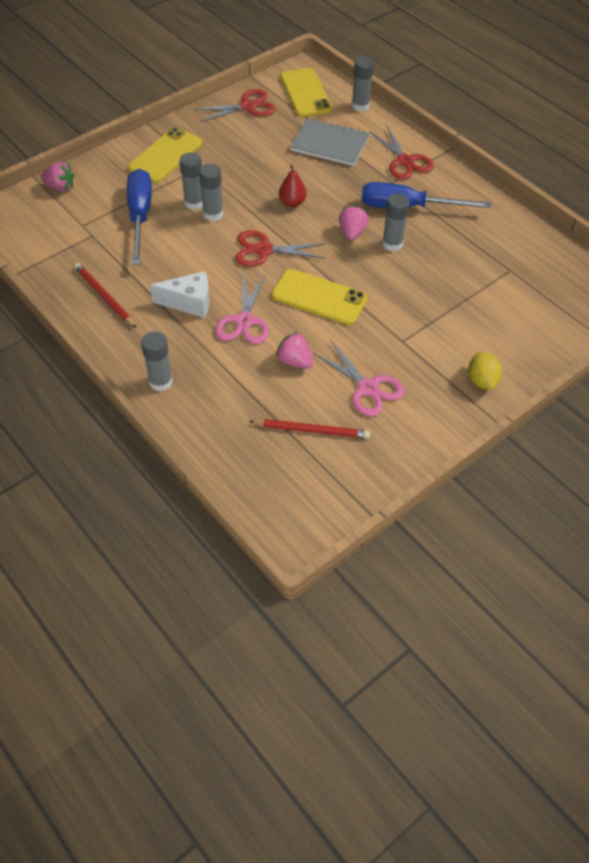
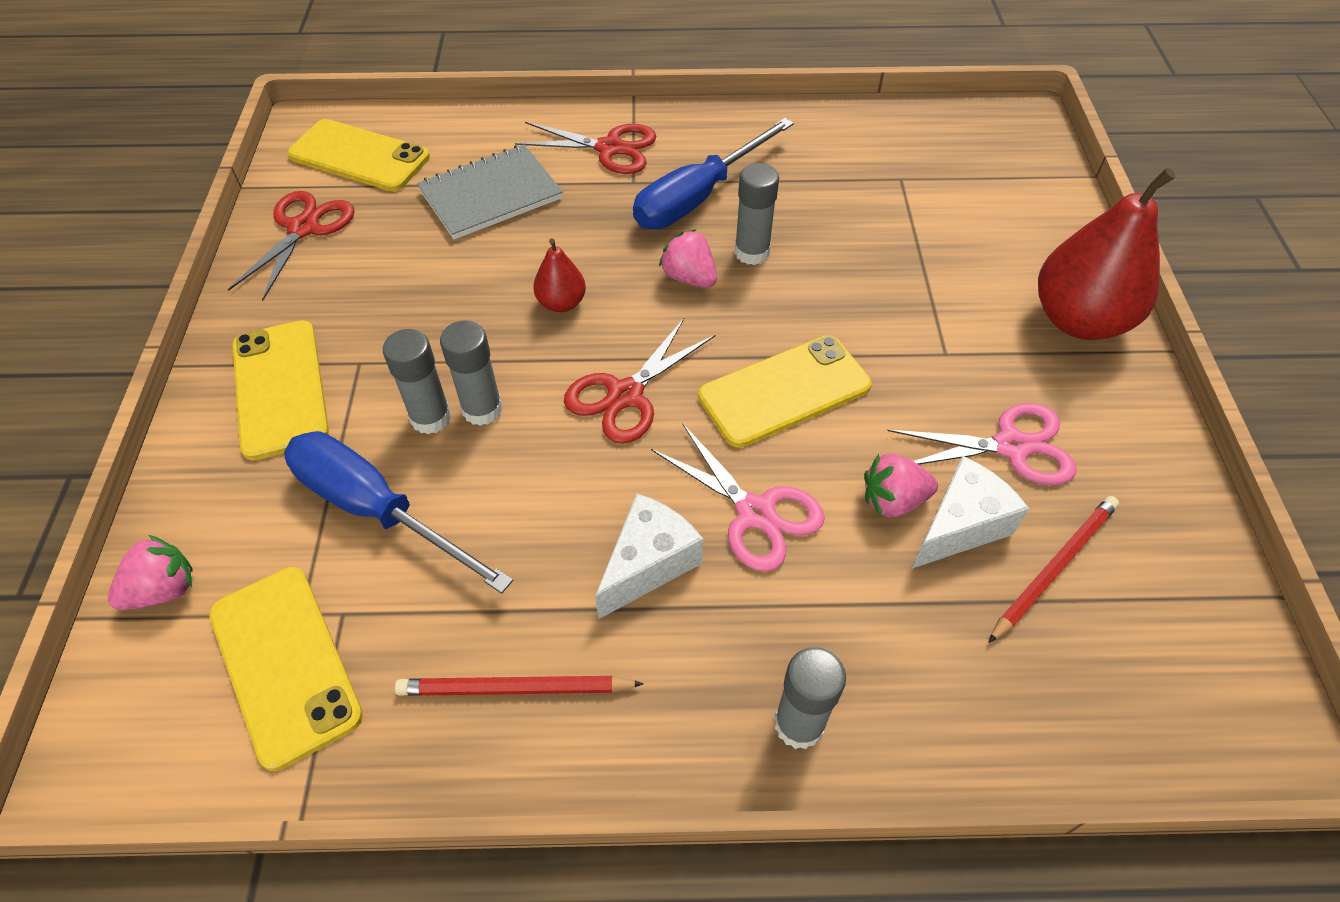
camera: 50 degrees left, 0 degrees up
grey glue stick [352,57,374,112] -> none
yellow lemon [468,352,502,390] -> red pear [1038,168,1176,340]
none -> yellow phone [209,567,363,771]
none -> white cheese [911,456,1029,569]

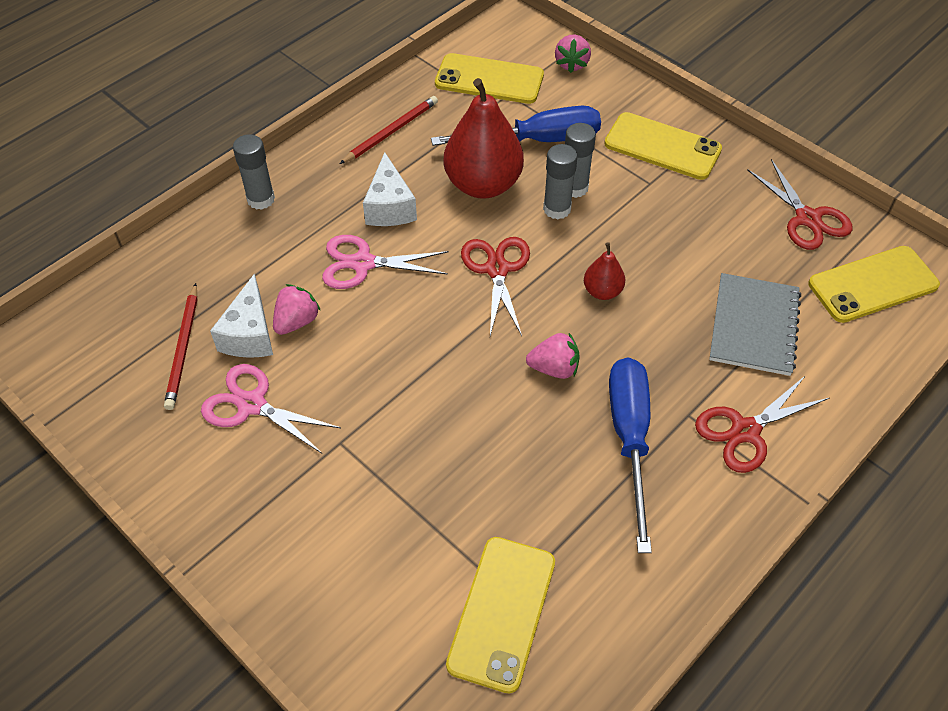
camera: 135 degrees right, 0 degrees up
yellow phone [698,335,872,448] -> yellow phone moved to [446,537,555,694]
grey glue stick [735,163,779,265] -> none
pink scissors [887,403,1077,485] -> pink scissors turned 75 degrees clockwise [201,364,341,454]
red pear [1038,168,1176,340] -> red pear moved to [444,78,524,199]

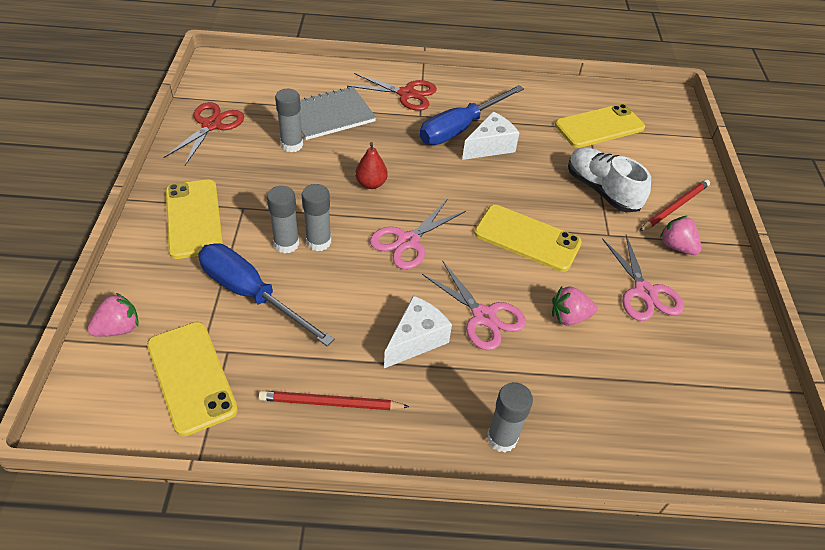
camera: 135 degrees left, 5 degrees down
red pencil [164,283,198,410] -> red pencil moved to [640,179,710,231]
white cheese [210,273,273,358] -> white cheese moved to [462,112,519,160]
red pear [444,78,524,199] -> none
red scissors [461,237,530,336] -> pink scissors [370,200,466,269]
pink strawberry [526,333,580,379] -> pink strawberry moved to [660,216,701,255]
yellow phone [808,246,940,323] -> yellow phone moved to [474,205,582,272]
none -> grey glue stick [275,89,303,152]
none -> white shoe [568,147,651,212]

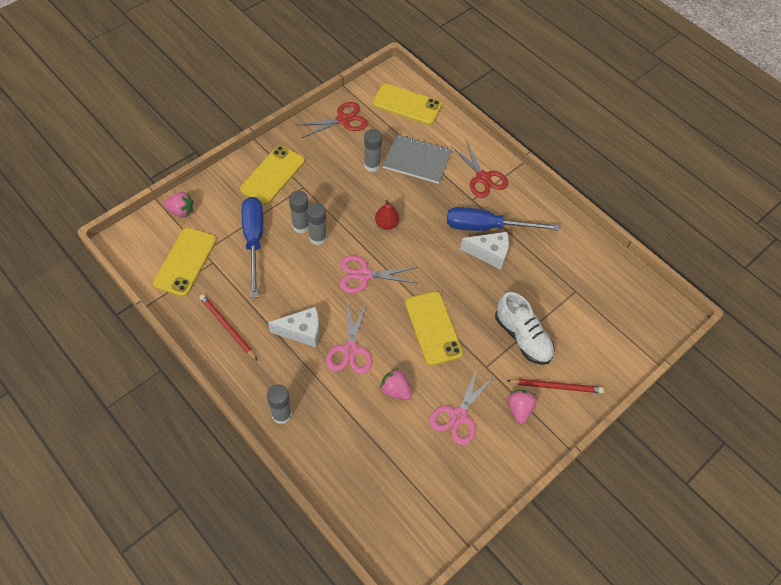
camera: 45 degrees right, 10 degrees up
yellow phone [555,104,645,148] -> yellow phone moved to [373,84,442,125]
white shoe [568,147,651,212] -> white shoe turned 135 degrees clockwise [495,292,555,365]

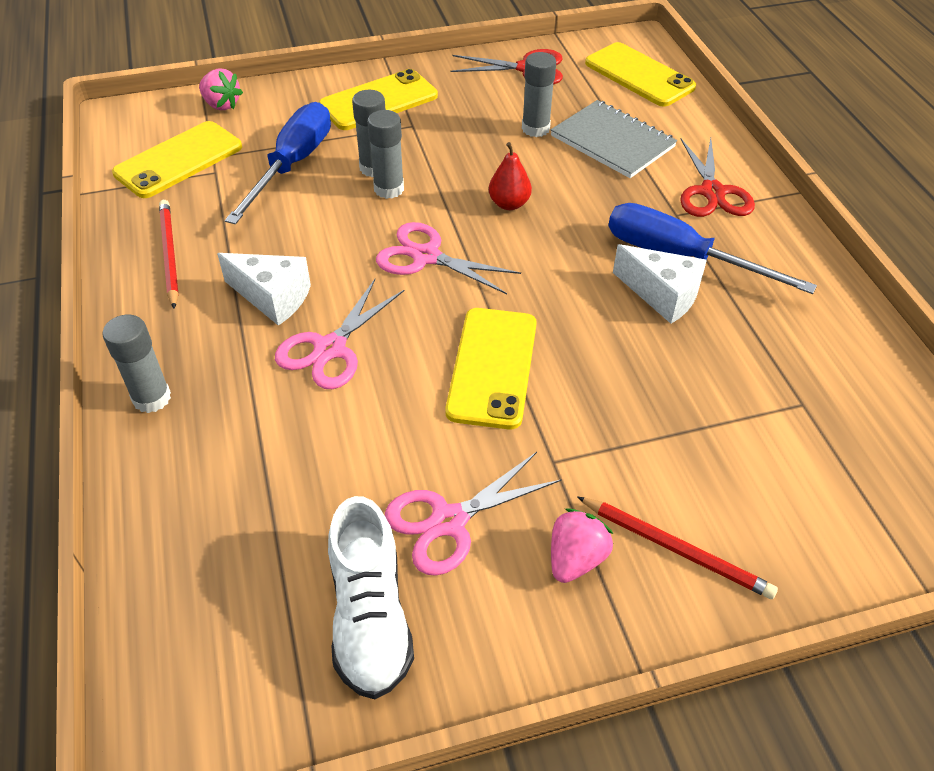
camera: 30 degrees right, 10 degrees down
pink strawberry [380,368,412,400] -> none
white shoe [495,292,555,365] -> white shoe moved to [328,496,414,699]

